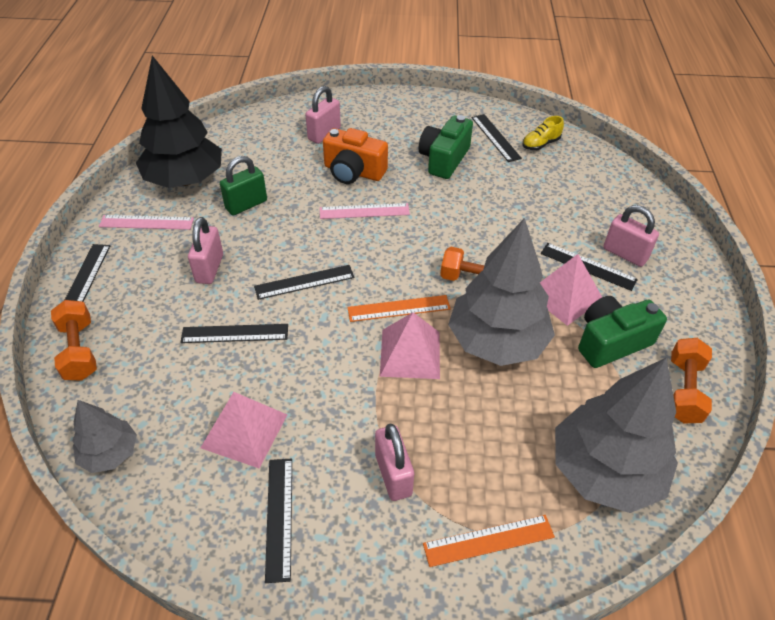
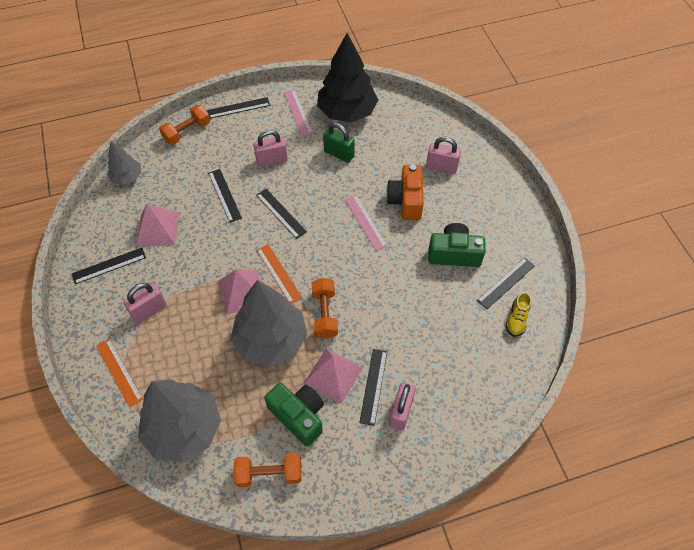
camera: 70 degrees right, 10 degrees up
yellow shoe [522,116,564,150] -> yellow shoe turned 105 degrees counterclockwise [506,292,532,337]

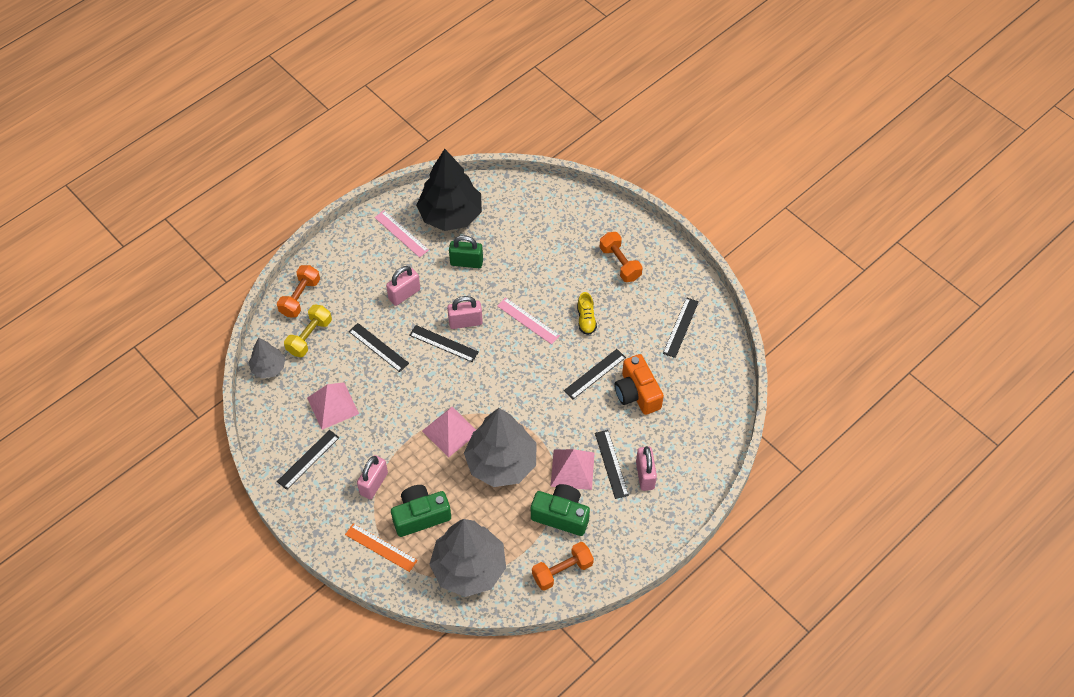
camera: 25 degrees left, 0 degrees up
black ruler [207,97,270,119] -> black ruler moved to [564,349,626,399]
orange ruler [257,244,302,304] -> none
orange dumbbell [312,278,338,339] -> orange dumbbell moved to [600,232,643,282]
orange camera [386,164,424,220] -> orange camera moved to [614,354,664,415]
pink padlock [426,137,461,174] -> pink padlock moved to [447,296,483,329]
green camera [428,223,486,267] -> green camera moved to [391,485,451,537]
yellow shoe [506,292,532,337] -> yellow shoe moved to [577,292,597,335]
none -> yellow dumbbell [284,304,332,357]

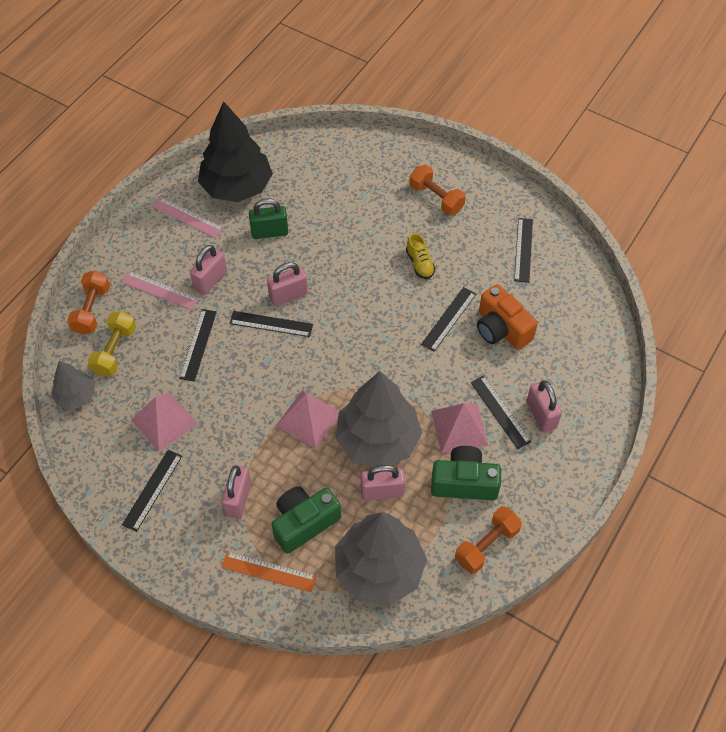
camera: 15 degrees left, 0 degrees up
black ruler [349,323,409,372] -> black ruler turned 75 degrees clockwise [179,309,217,382]
pink ruler [497,297,560,344] -> pink ruler moved to [122,271,199,310]
none -> pink padlock [361,465,405,501]

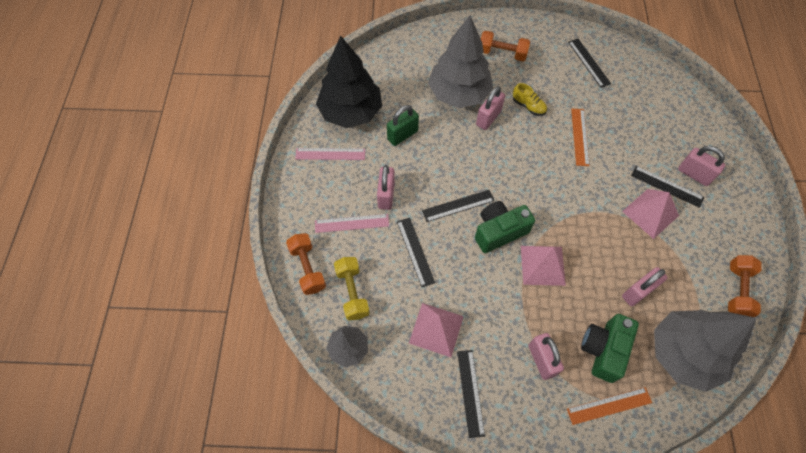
camera: 30 degrees left, 5 degrees up
pink padlock [267,262,308,306] -> pink padlock moved to [476,86,505,130]
grey tree [335,371,422,467] -> grey tree moved to [428,15,493,108]
black ruler [421,287,476,352] -> orange ruler [571,109,590,166]
green camera [431,446,501,500] -> green camera moved to [475,201,535,253]
orange camera [477,284,538,350] -> none

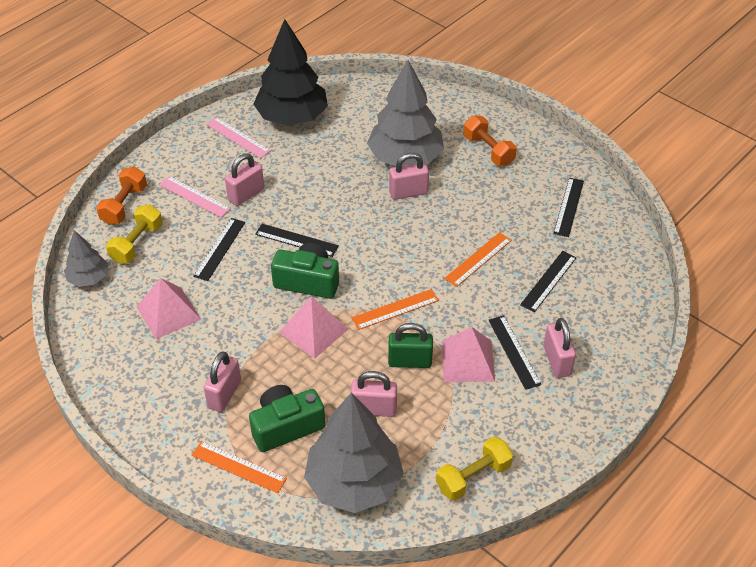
camera: 40 degrees right, 15 degrees down
green padlock [387,105,419,146] -> green padlock moved to [388,323,433,368]
black ruler [457,350,485,438] -> black ruler moved to [520,251,577,312]
yellow shoe [513,83,547,116] -> none
orange dumbbell [728,255,762,317] -> yellow dumbbell [436,436,513,501]
none -> orange ruler [352,289,439,330]

